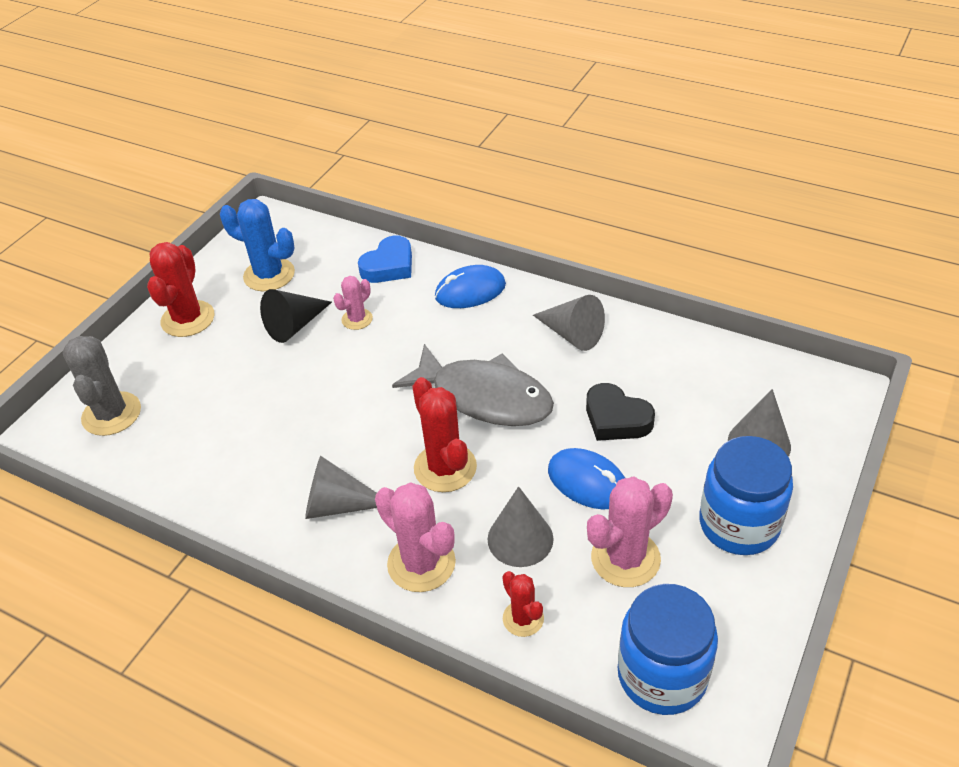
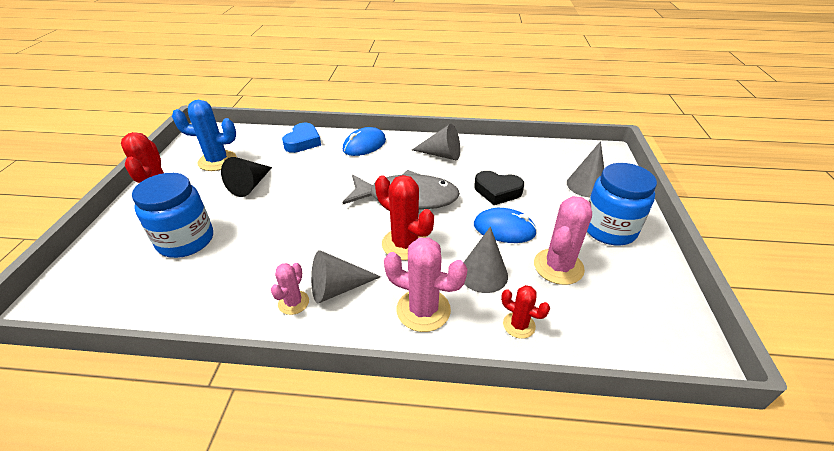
camera: 25 degrees left, 5 degrees down
grey cactus [63,336,141,436] -> none
pink cactus [333,276,373,330] -> pink cactus moved to [271,263,309,315]
blue jar [618,584,718,715] -> blue jar moved to [132,173,213,258]

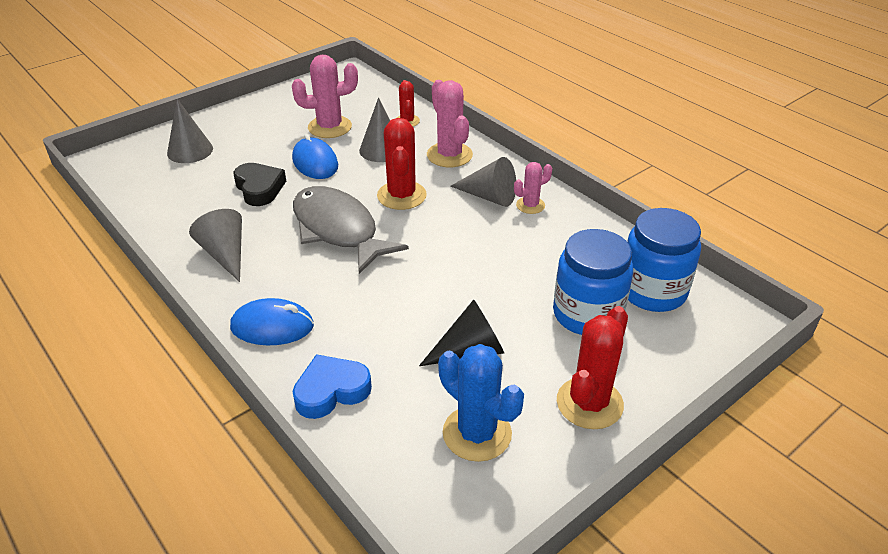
camera: 135 degrees left, 0 degrees up
blue jar [587,163,657,245] -> blue jar moved to [627,208,701,312]

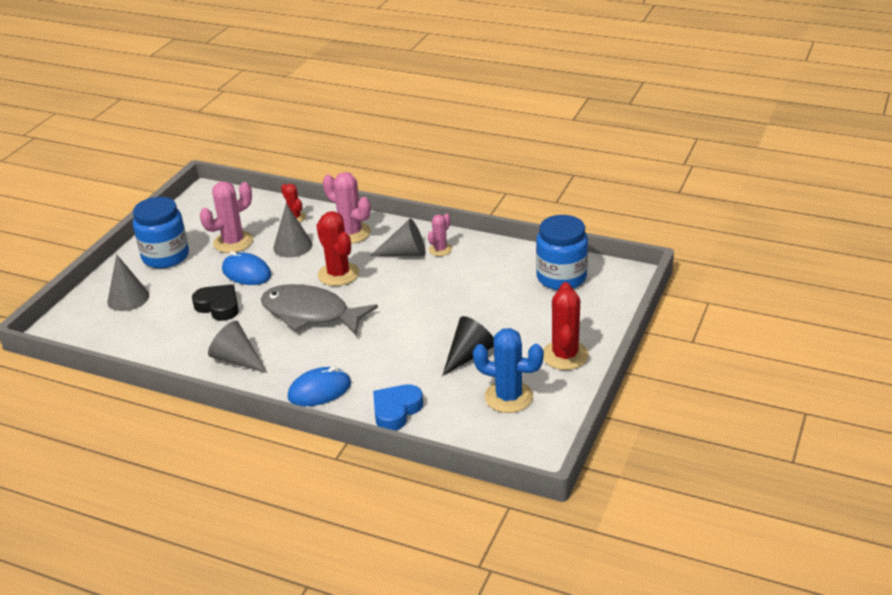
camera: 25 degrees left, 5 degrees down
blue jar [553,229,633,335] -> blue jar moved to [133,197,189,268]

